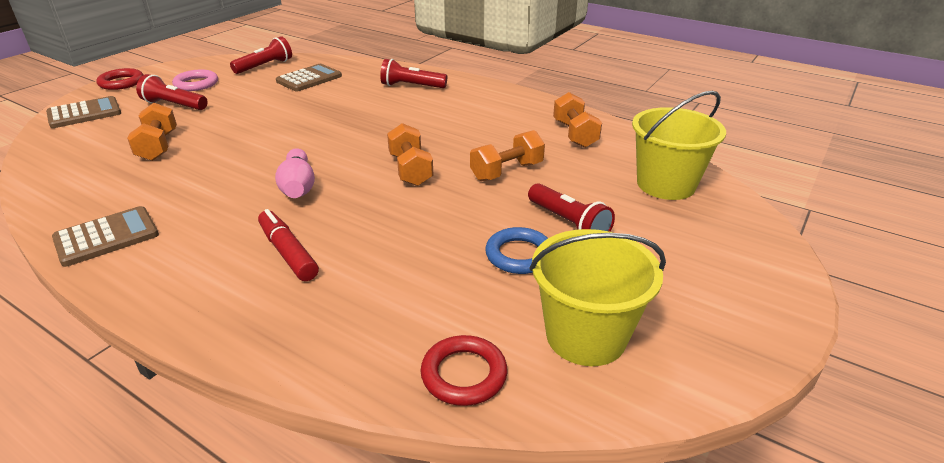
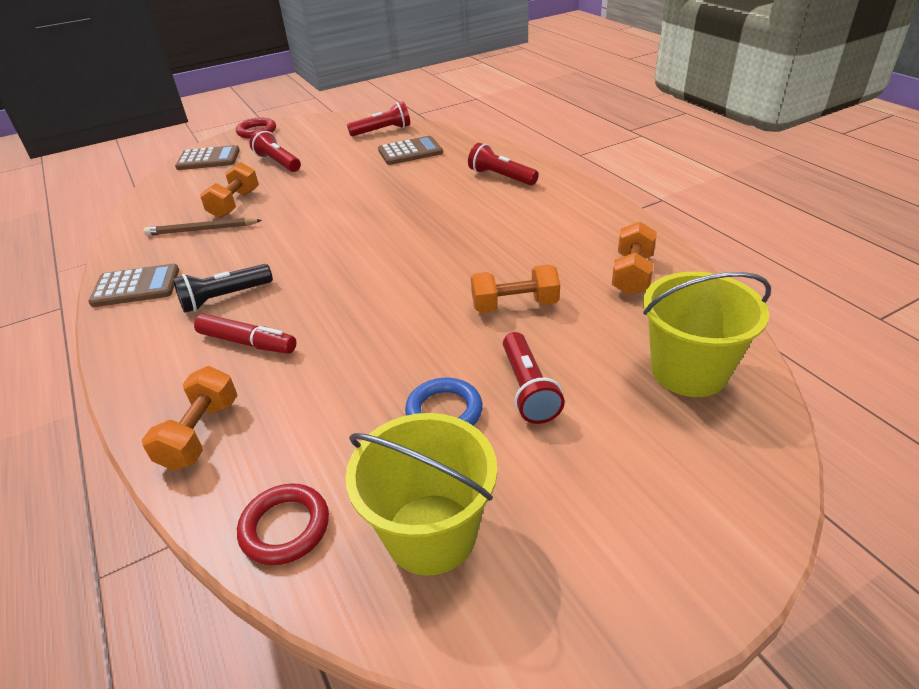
camera: 30 degrees right, 5 degrees up
pink ring [172,69,218,91] -> none
red marker [258,209,319,281] -> red marker turned 120 degrees clockwise [194,314,297,354]
pink bowling pin [275,148,315,198] -> none
orange dumbbell [387,123,434,186] -> orange dumbbell moved to [142,366,238,471]
none -> brown pencil [144,218,262,236]
none -> black flashlight [173,264,273,313]

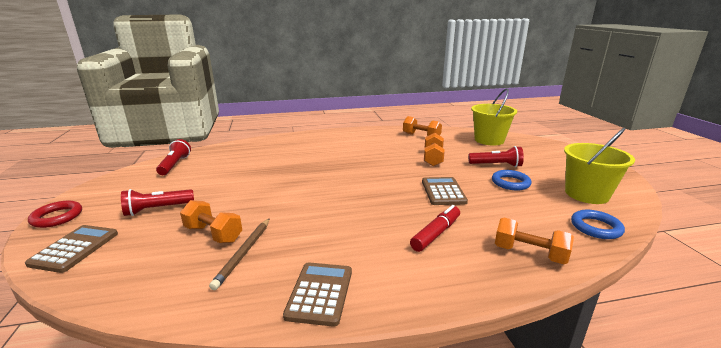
camera: 75 degrees left, 15 degrees down
black flashlight [173,264,273,313] -> none
red ring [237,483,329,565] -> blue ring [571,210,625,239]
brown calculator [378,136,443,165] -> brown calculator moved to [422,177,468,205]
red flashlight [468,143,539,186] -> none

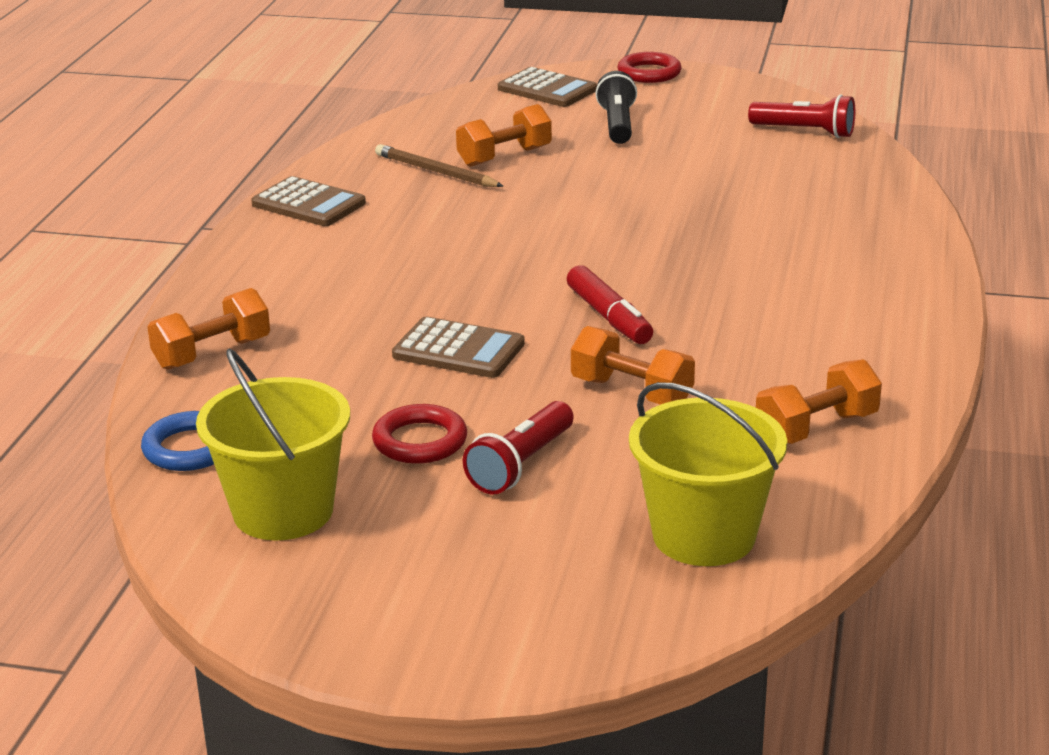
camera: 115 degrees right, 5 degrees up
red flashlight [121,189,194,216] -> black flashlight [595,71,637,144]
red marker [410,205,460,252] -> red marker moved to [567,265,653,344]
blue ring [492,170,532,190] -> red ring [372,404,467,464]

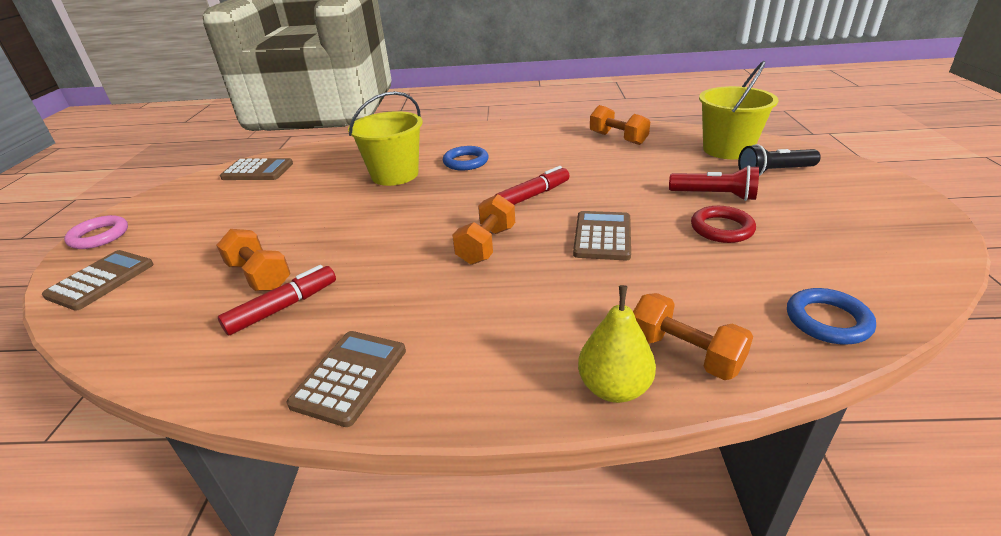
camera: 100 degrees left, 5 degrees up
yellow bucket [196,348,350,541] -> yellow bucket moved to [348,91,423,186]
brown pencil [375,144,503,187] -> red marker [218,265,336,335]
orange dumbbell [571,326,695,405] -> orange dumbbell moved to [452,194,515,265]
black flashlight [595,71,637,144] -> black flashlight moved to [738,144,821,176]
red ring [617,52,682,83] -> pink ring [64,215,128,249]
red flashlight [748,95,855,138] -> brown calculator [220,158,293,180]
none -> blue ring [443,146,489,171]
none -> yellow pear [578,285,656,403]

